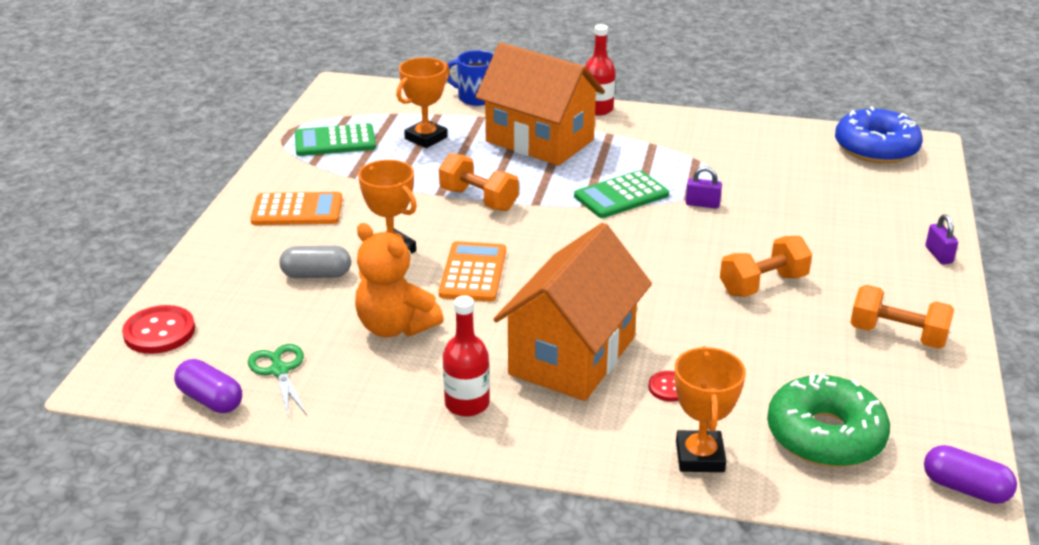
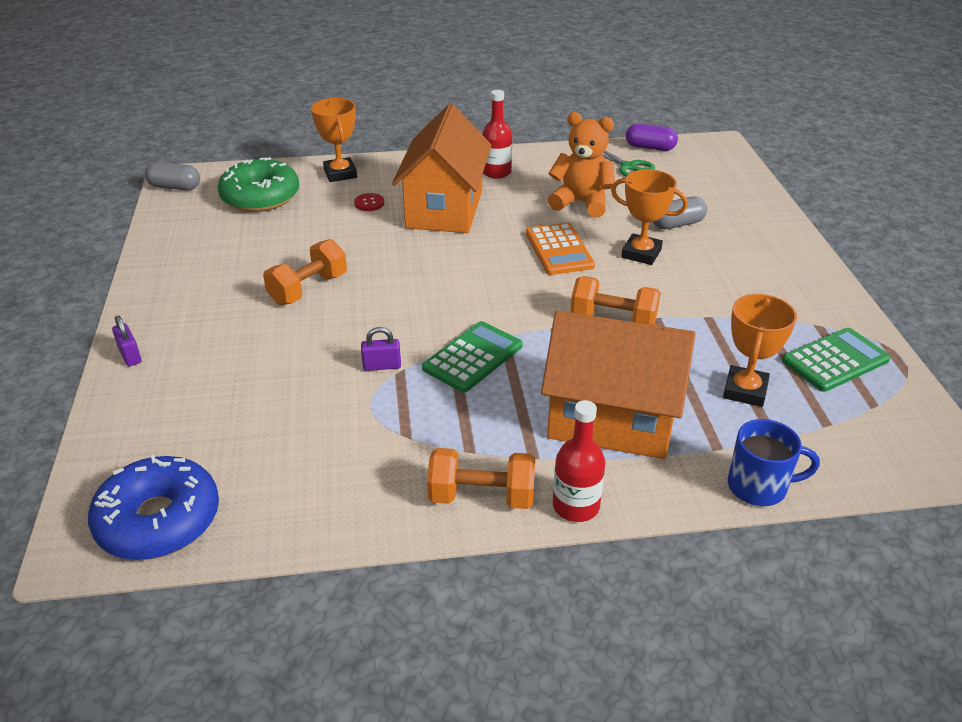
camera: 160 degrees right, 5 degrees up
red button [122,305,195,354] -> none
orange calculator [250,192,342,225] -> none
orange dumbbell [850,285,954,349] -> orange dumbbell moved to [427,448,535,509]
purple capsule [924,445,1017,504] -> grey capsule [145,162,200,190]

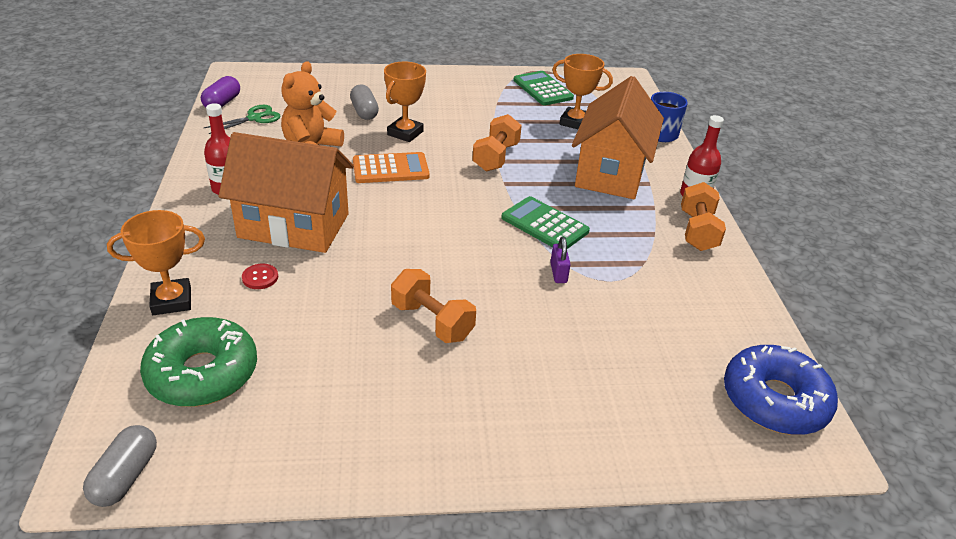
camera: 90 degrees left, 0 degrees up
purple padlock [112,316,141,366] -> none

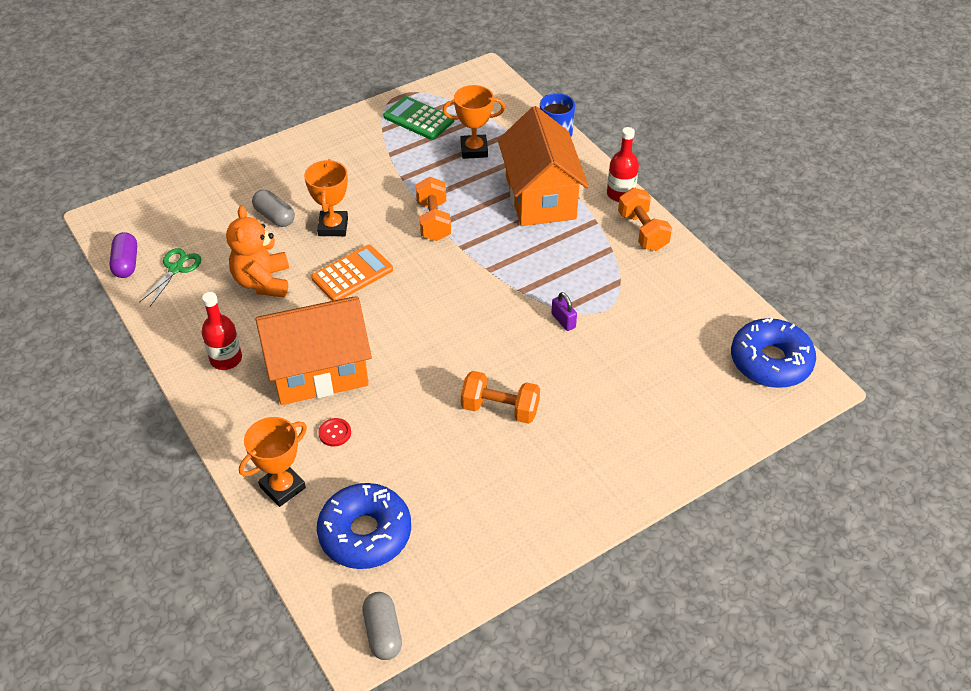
camera: 25 degrees left, 10 degrees up
green donut [140,317,257,407] -> blue donut [317,483,411,569]
green calculator [501,196,590,249] -> none

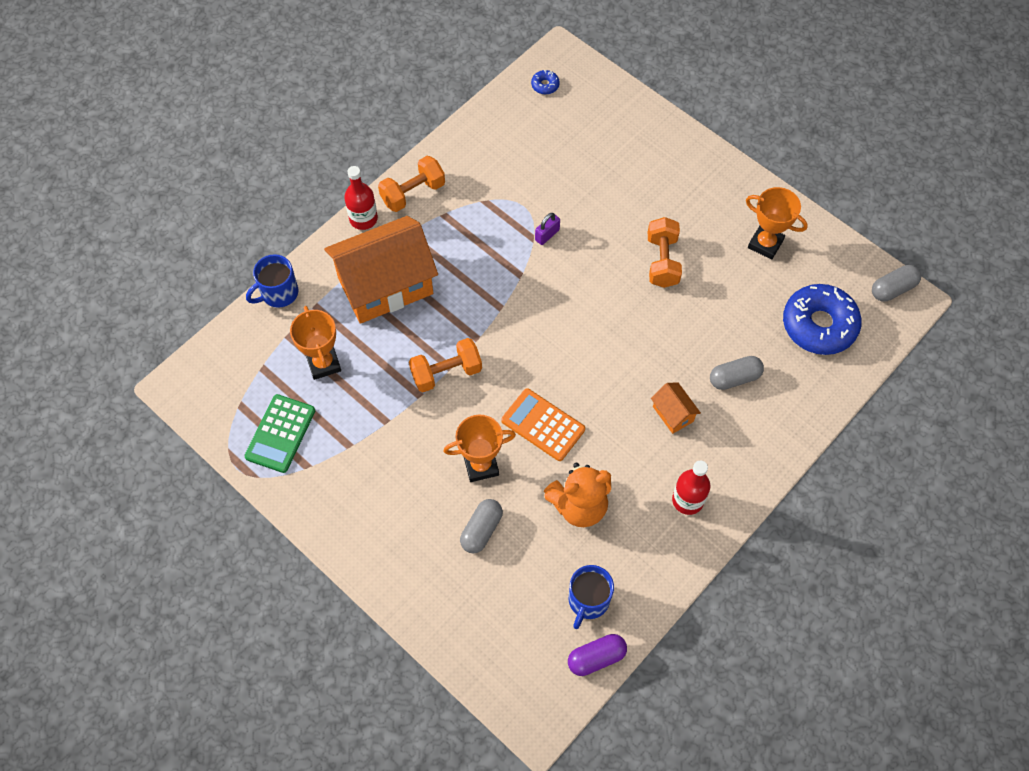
camera: 105 degrees left, 15 degrees up
green scissors [139,248,201,306] -> blue mug [569,565,614,629]
orange trophy [239,417,307,507] -> orange trophy moved to [746,187,808,260]
orange house [255,296,372,405] -> orange house [651,383,701,434], size x0.42
red button [318,418,351,447] -> grey capsule [710,356,764,390]
blue donut [731,317,816,388] -> blue donut [531,70,560,95], size x0.41

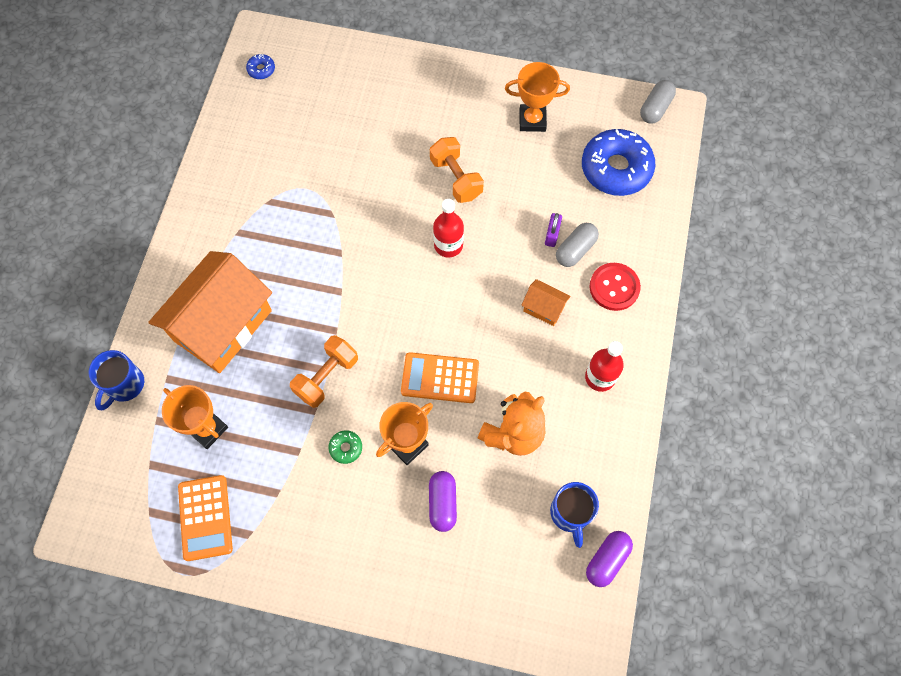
camera: 30 degrees left, 5 degrees up
green calculator [245,394,315,473] -> orange calculator [178,475,233,561]
red bottle [344,166,378,230] -> red bottle moved to [433,199,464,258]
orange dumbbell [378,156,445,212] -> none
grey capsule [460,499,503,554] -> purple capsule [429,471,457,532]
purple padlock [535,213,560,245] -> purple padlock moved to [545,213,562,247]
none -> green donut [328,430,362,464]
none -> red button [590,263,641,311]

